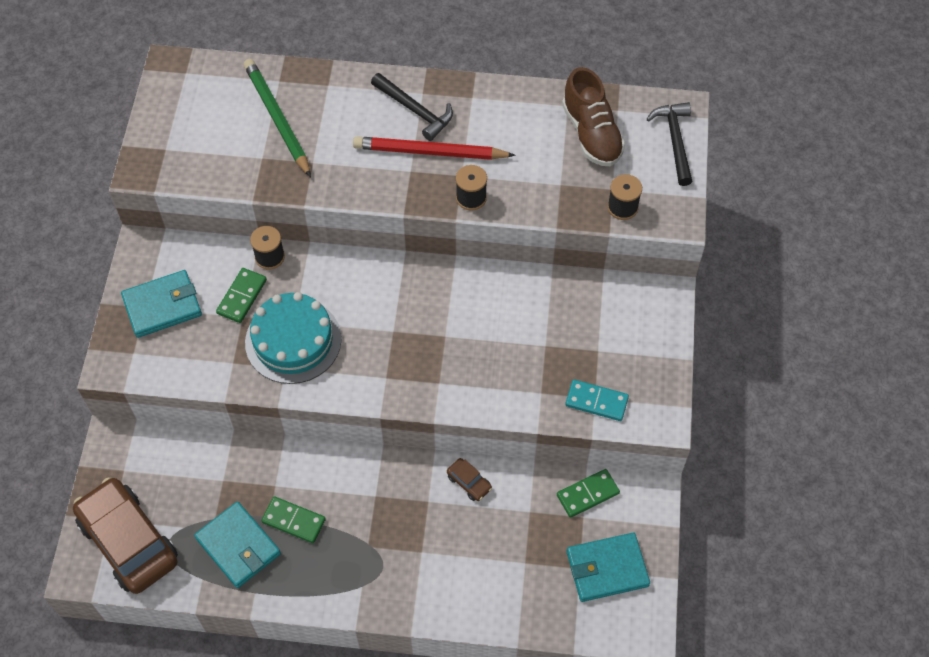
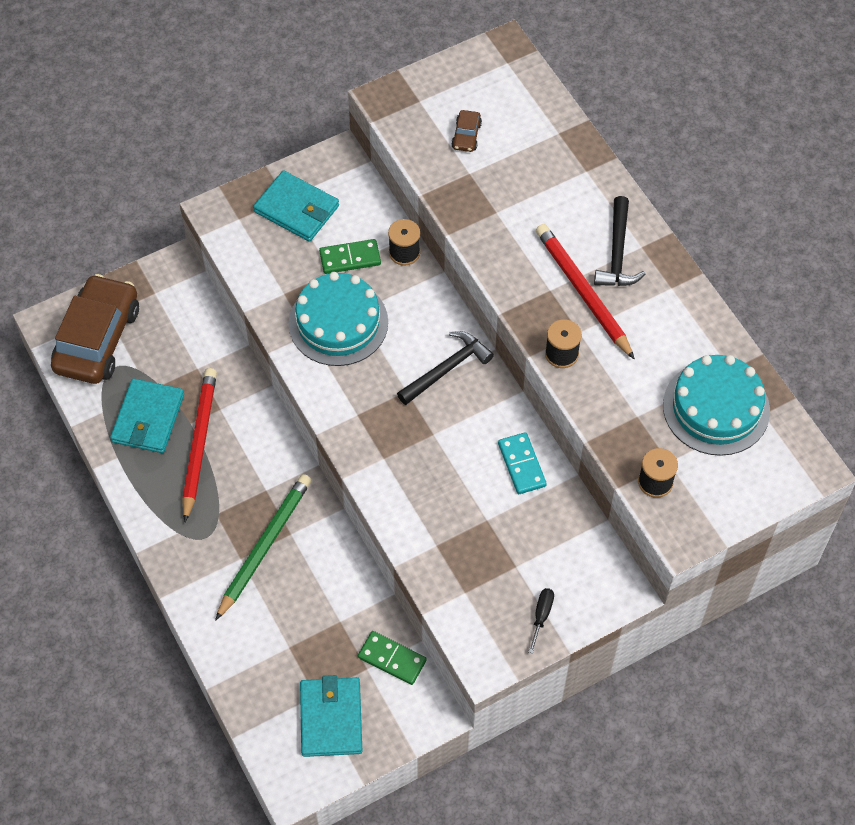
camera: 55 degrees right, 0 degrees up
green pencil [244,59,311,177] -> green pencil moved to [215,474,312,621]
green domino [261,496,326,543] -> red pencil [182,368,217,522]
brown car [447,458,492,501] -> brown car moved to [451,110,482,152]
brown shoe [562,67,625,166] -> turquoise cake [663,355,770,456]
turquoise domino [565,379,629,421] -> turquoise domino moved to [498,432,547,494]
turquoise wallet [567,533,650,602] -> turquoise wallet turned 45 degrees clockwise [300,675,362,757]
black hammer [646,102,693,186] -> black hammer moved to [397,331,494,405]
none -> black screwdriver [528,588,554,654]

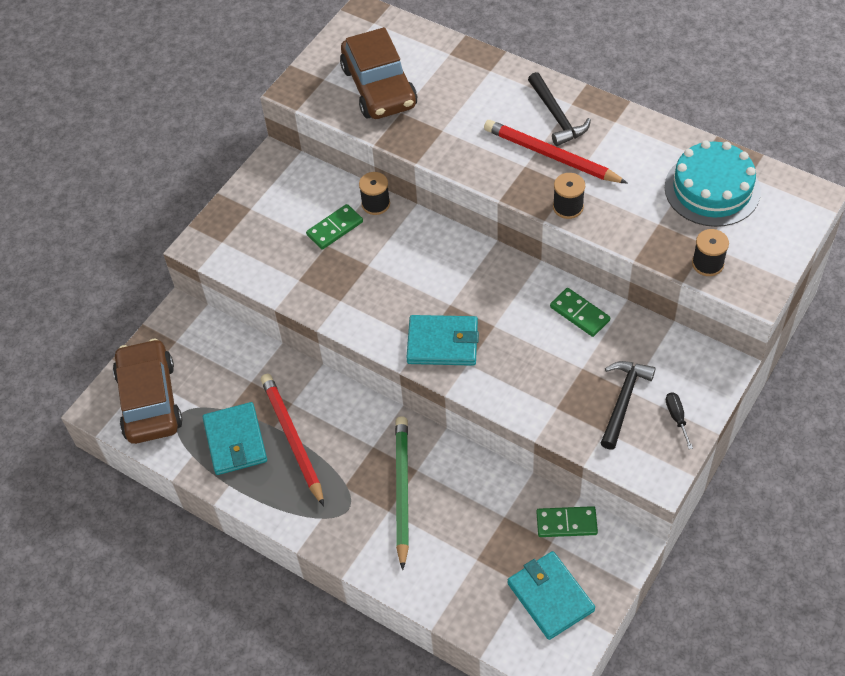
camera: 25 degrees left, 5 degrees down
turquoise wallet [253,170,339,242] -> turquoise wallet moved to [406,315,479,366]
turquoise cake [289,272,388,366] -> none
black hammer [397,331,494,405] -> black hammer moved to [601,361,656,450]
brown car [451,110,482,152] -> brown car [340,27,417,119], size x2.47
turquoise domino [498,432,547,494] -> green domino [550,288,610,337]

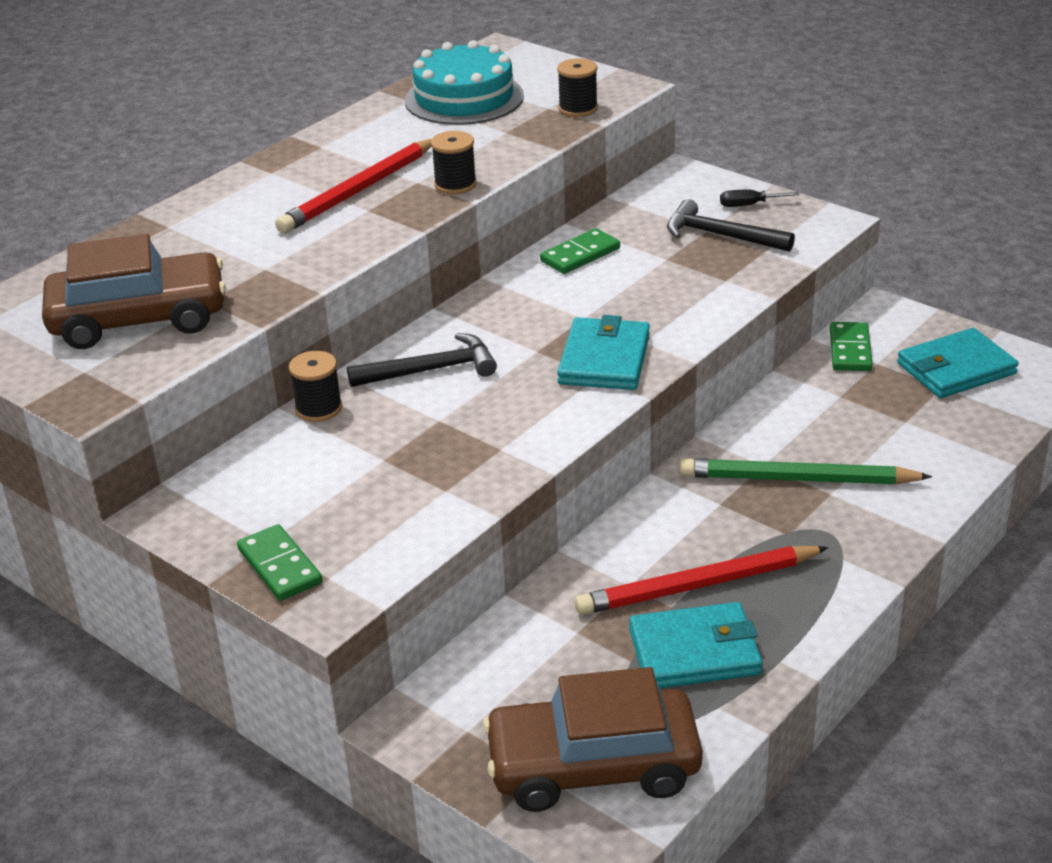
camera: 85 degrees left, 20 degrees down
green domino [306,204,363,250] -> green domino moved to [237,524,323,601]
black hammer [528,72,591,146] -> black hammer moved to [347,333,497,387]

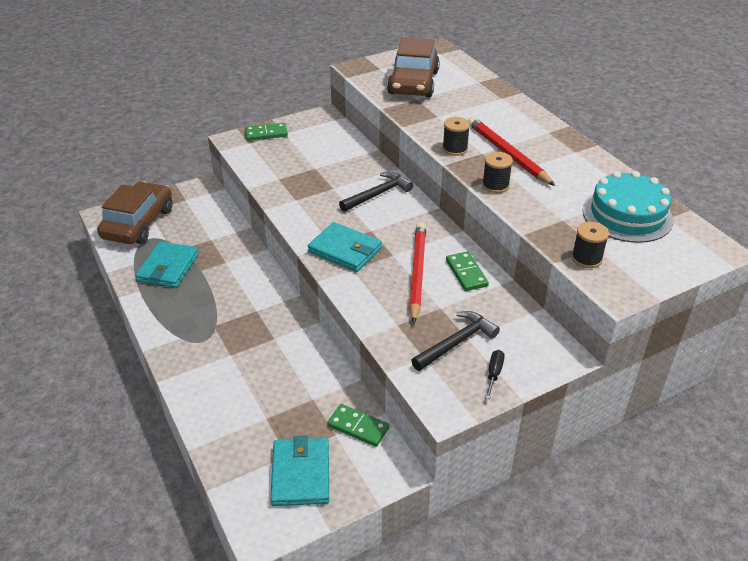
camera: 110 degrees right, 5 degrees up
black spool [289,351,342,422] -> black spool moved to [442,117,470,156]
black hammer [347,333,497,387] -> black hammer turned 135 degrees counterclockwise [339,172,413,212]
red pencil [575,546,829,615] -> red pencil moved to [409,222,426,323]
green pencil [679,458,932,484] -> none

